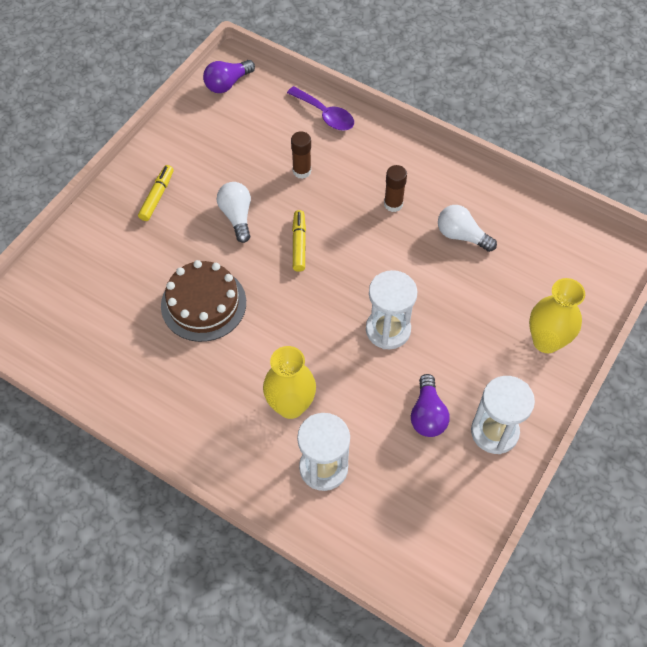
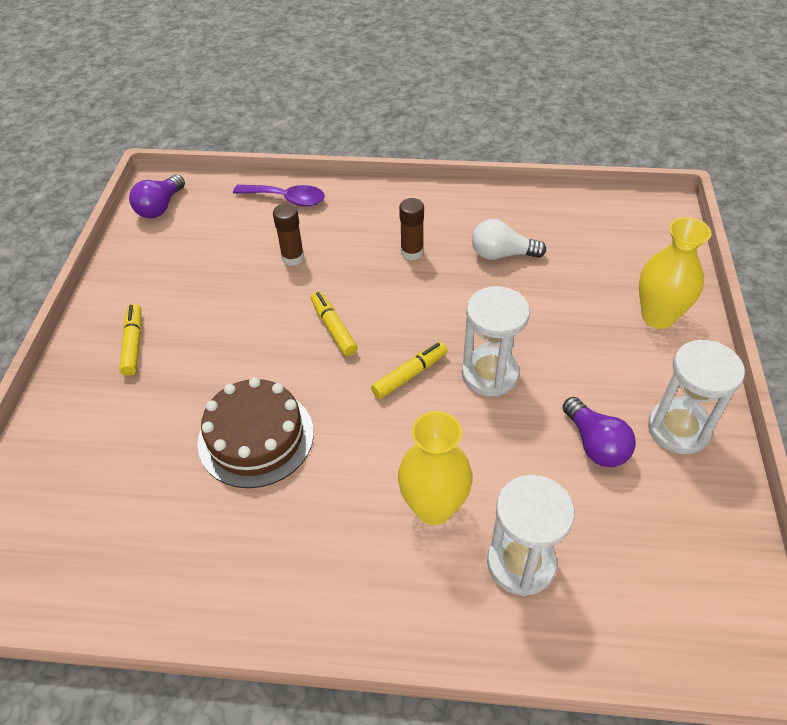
camera: 25 degrees left, 10 degrees down
white light bulb [217,182,251,243] -> none
none -> yellow marker [371,342,448,399]

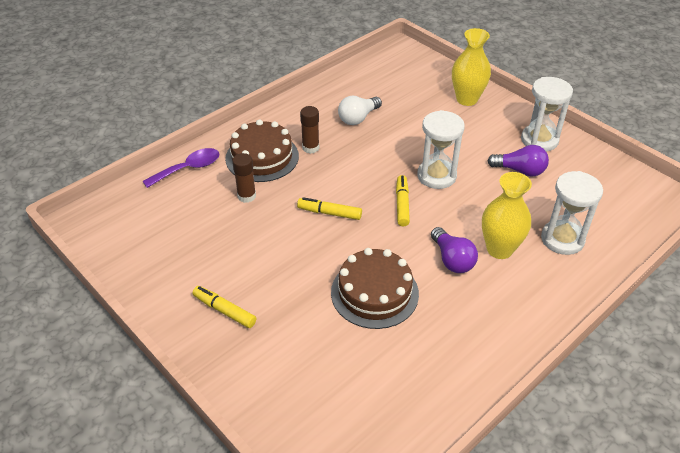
camera: 50 degrees left, 5 degrees down
purple light bulb [129,175,185,218] -> purple light bulb moved to [431,227,478,273]
none -> brown cake [225,119,299,182]

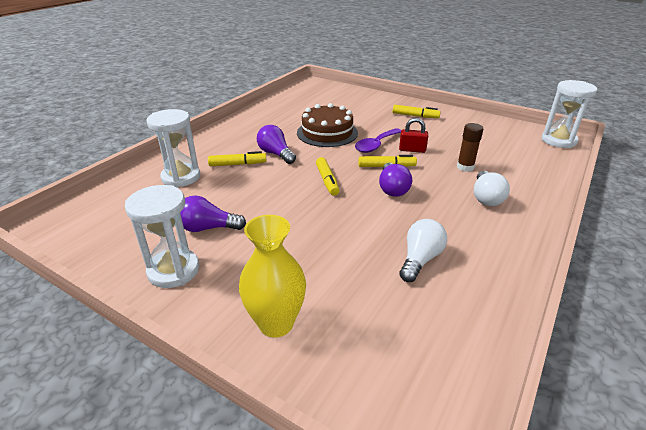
camera: 165 degrees right, 10 degrees down
purple spoon [143,148,219,188] -> purple spoon moved to [355,128,401,153]
brown cake [225,119,299,182] -> white light bulb [474,171,510,206]
brown glue stick [300,106,319,154] -> none
white hourglass [417,110,465,189] -> white hourglass moved to [542,80,597,148]
yellow vase [482,172,532,259] -> yellow marker [208,151,266,166]
none -> purple light bulb [379,163,412,197]
none -> red padlock [399,118,428,153]

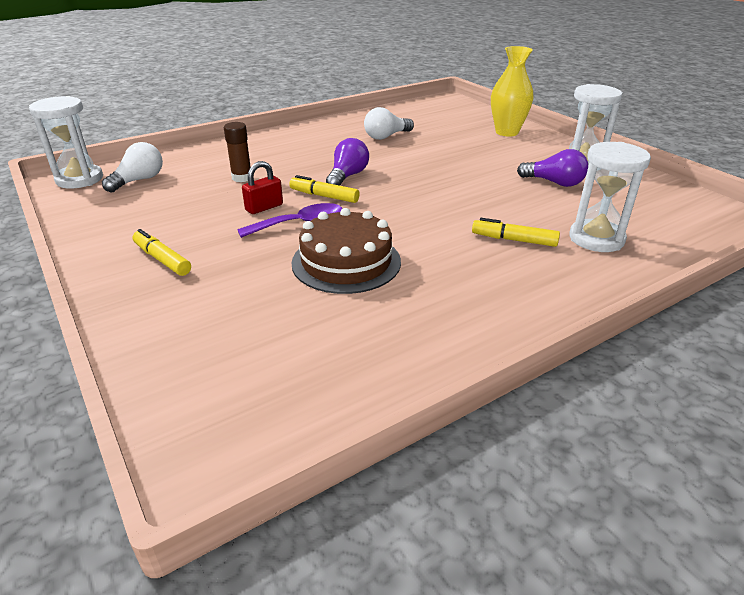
camera: 155 degrees left, 0 degrees up
purple light bulb [257,125,296,164] -> none
yellow marker [316,157,340,196] -> none
red padlock [399,118,428,153] -> red padlock turned 75 degrees counterclockwise [242,161,283,214]
white light bulb [474,171,510,206] -> white light bulb moved to [102,142,163,192]

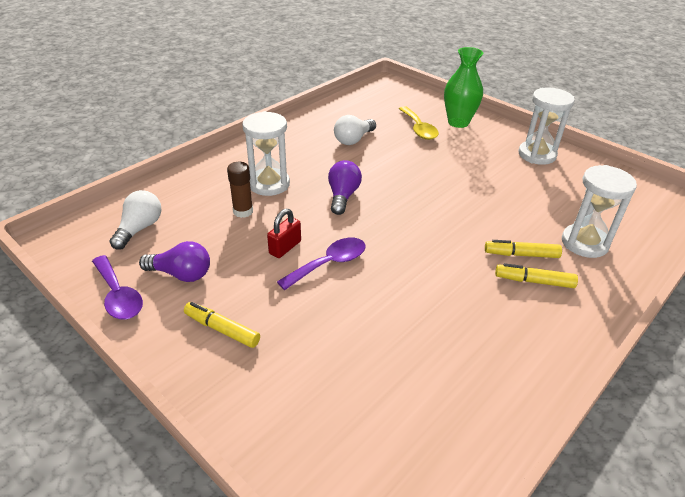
camera: 15 degrees left, 5 degrees up
white hourglass [29,96,103,188] -> white hourglass moved to [242,111,290,196]
yellow marker [289,175,360,203] -> yellow marker moved to [495,263,578,288]
brown cake [292,208,401,294] -> none
yellow vase [491,46,533,137] -> green vase [444,47,483,128]
purple light bulb [517,149,588,187] -> purple light bulb moved to [139,241,210,282]
none -> purple spoon [92,255,143,320]
none -> yellow spoon [399,106,439,140]

